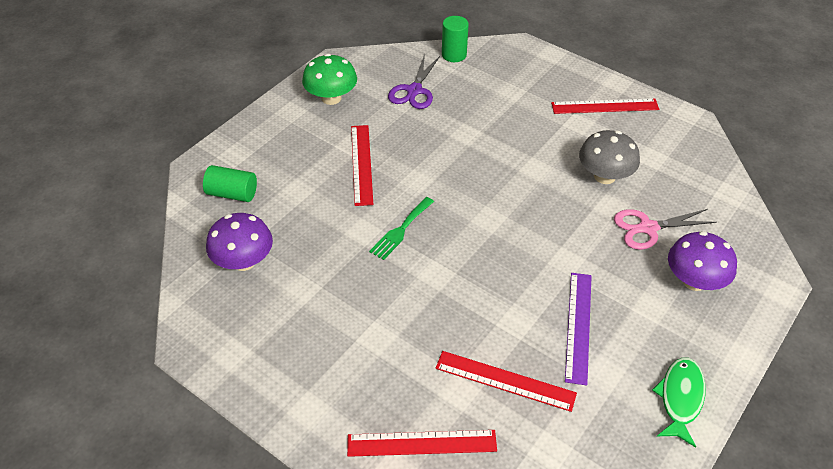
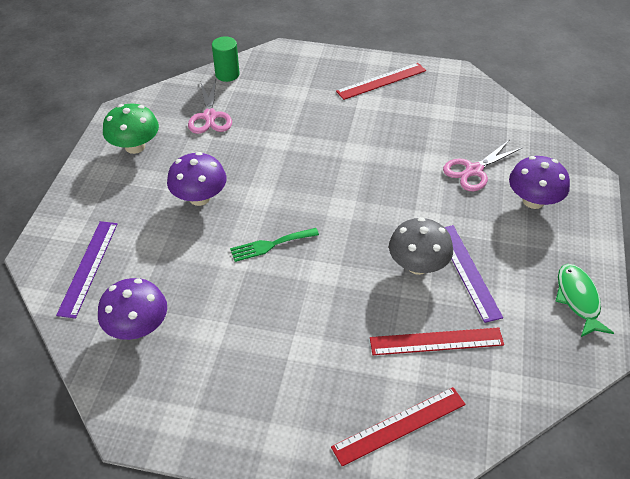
camera: 25 degrees left, 0 degrees up
green cylinder [203,165,257,202] -> purple ruler [56,221,118,319]
red ruler [351,125,373,206] -> purple mushroom [167,152,226,206]
green fork [369,197,434,260] -> green fork turned 60 degrees clockwise [230,228,319,262]
purple scissors [388,54,440,109] -> pink scissors [188,80,232,134]
grey mushroom [579,130,640,184] -> grey mushroom moved to [389,217,453,275]

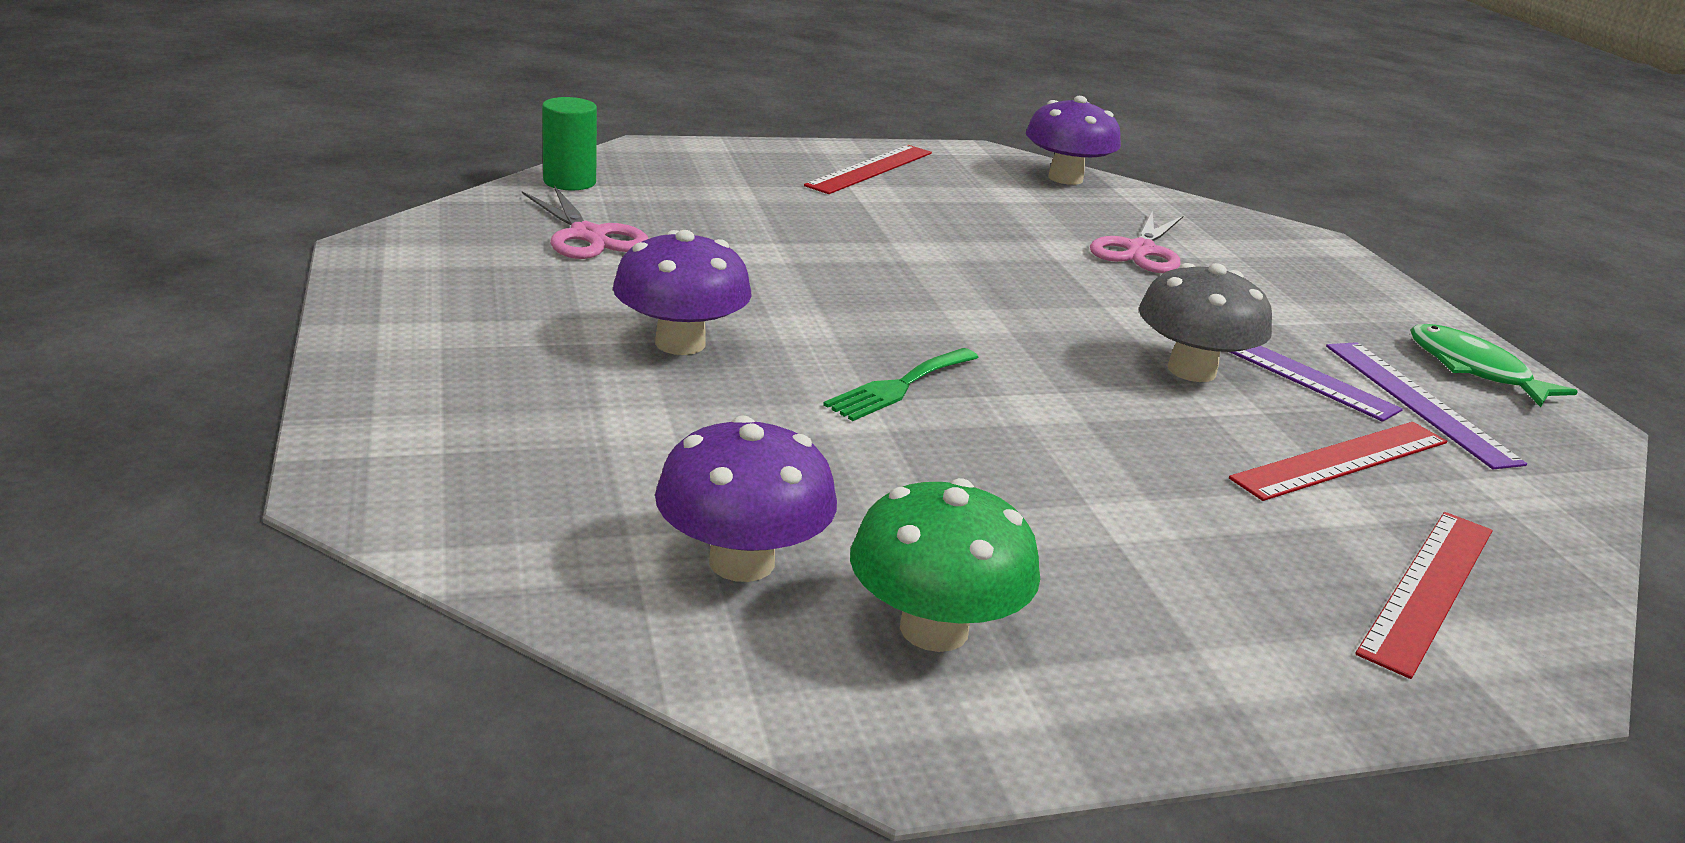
camera: 30 degrees left, 20 degrees down
purple ruler [56,221,118,319] -> purple ruler moved to [1326,342,1527,469]
green mushroom [103,104,159,154] -> green mushroom moved to [850,478,1040,652]
purple mushroom [509,156,570,209] -> purple mushroom moved to [1026,96,1121,185]

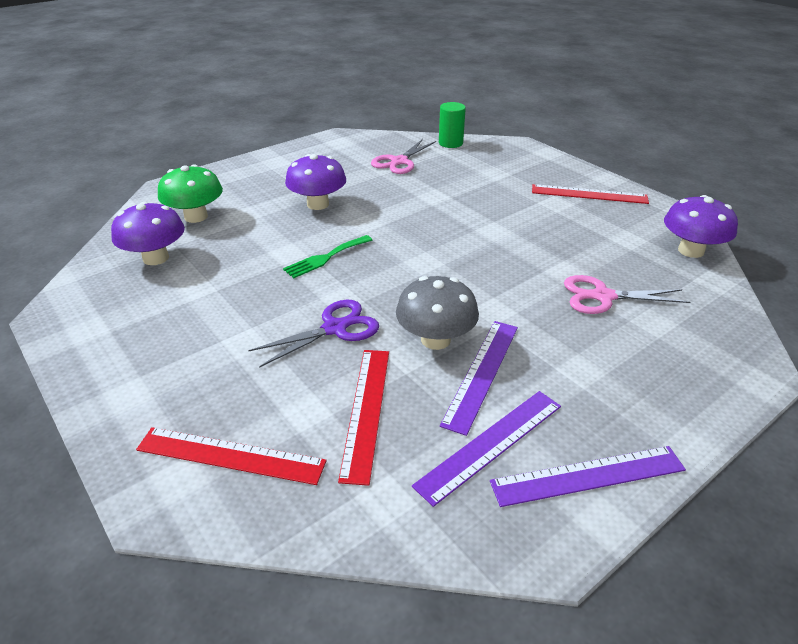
camera: 70 degrees right, 10 degrees up
green fork [823,348,979,421] -> green fork turned 60 degrees counterclockwise [283,235,372,278]
green mushroom [850,478,1040,652] -> green mushroom moved to [158,164,223,223]
red ruler [1229,422,1447,501] -> red ruler turned 60 degrees clockwise [338,350,389,486]
green fish [1410,324,1578,407] -> purple ruler [490,446,686,507]
none -> purple scissors [248,300,379,368]

